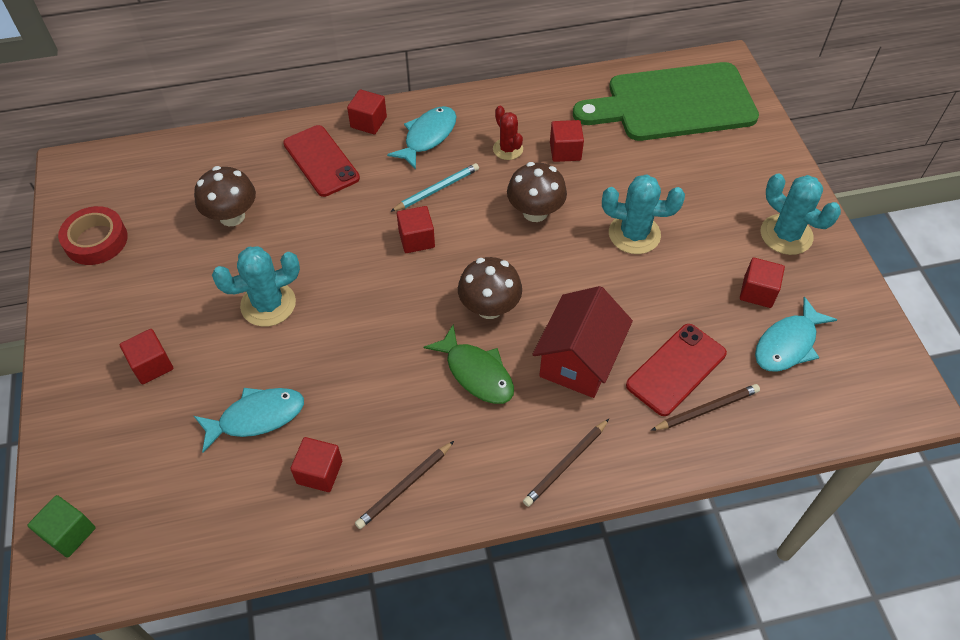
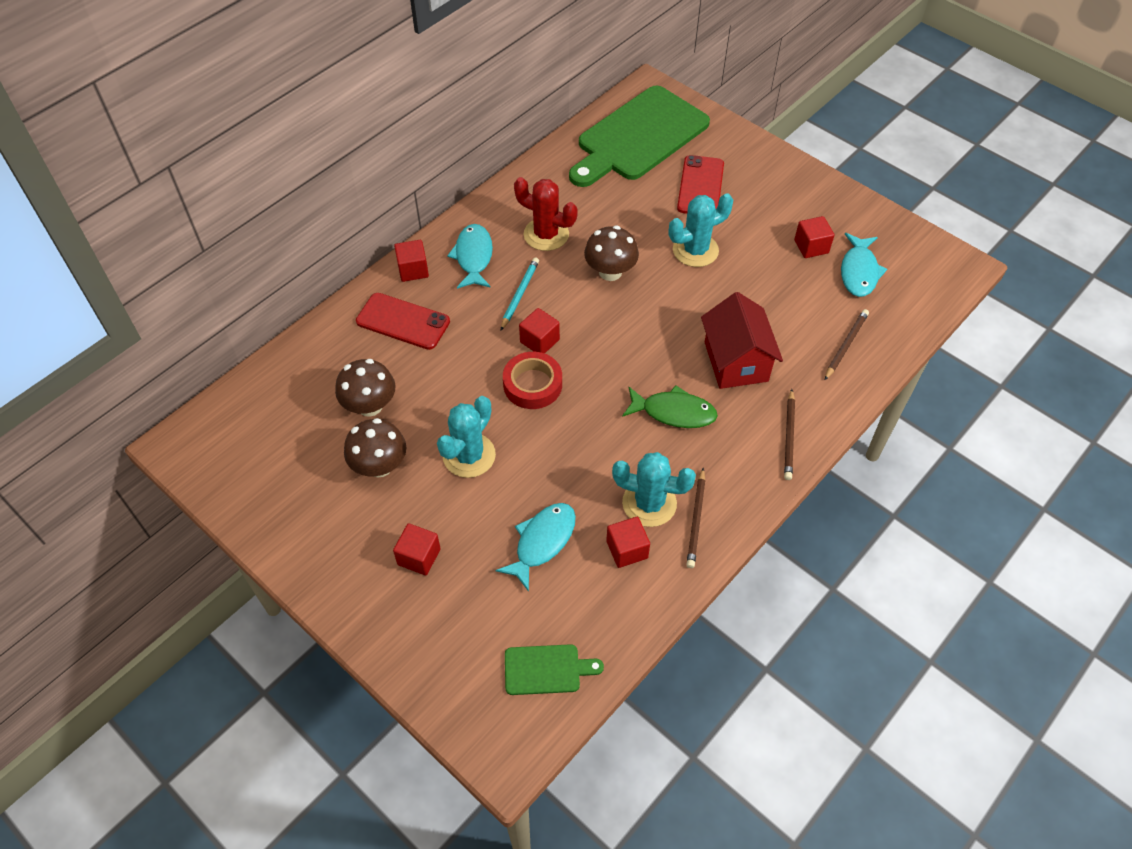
camera: 35 degrees left, 0 degrees up
green cube [27,495,96,558] -> none
red tape [58,206,128,265] -> red tape moved to [503,352,562,409]
brown mushroom [458,257,522,319] -> brown mushroom moved to [344,418,406,478]
red cactus [493,106,523,160] -> red cactus [514,177,578,251], size x1.60
red cube [550,120,584,162] -> none
red phone [626,324,727,416] -> red phone moved to [677,155,724,214]
turquoise cactus [761,174,841,255] -> turquoise cactus moved to [612,452,696,527]
none -> green cutting board [505,644,604,695]

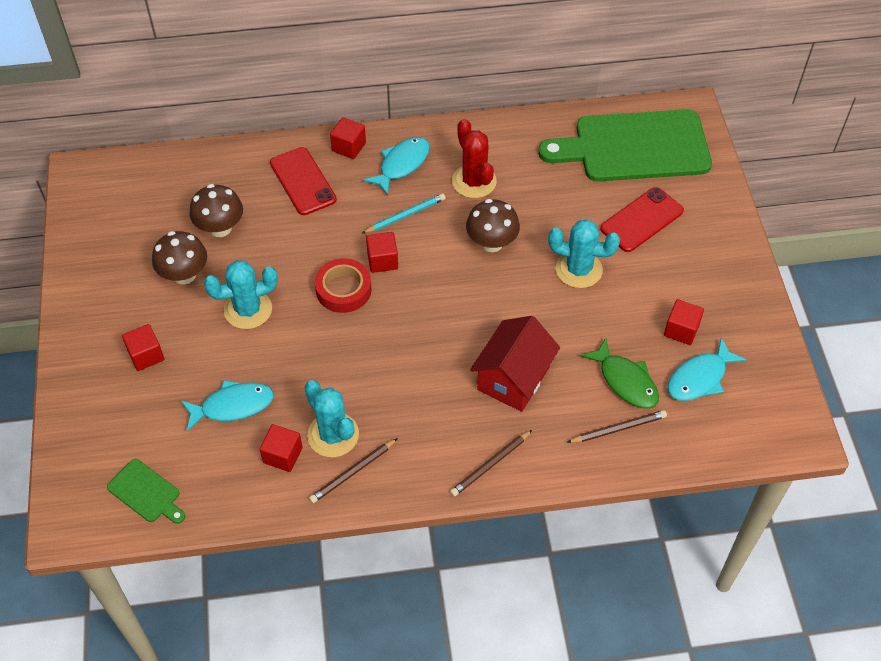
camera: 40 degrees right, 0 degrees up
green fish [622,385,718,428] -> green fish moved to [580,338,659,409]

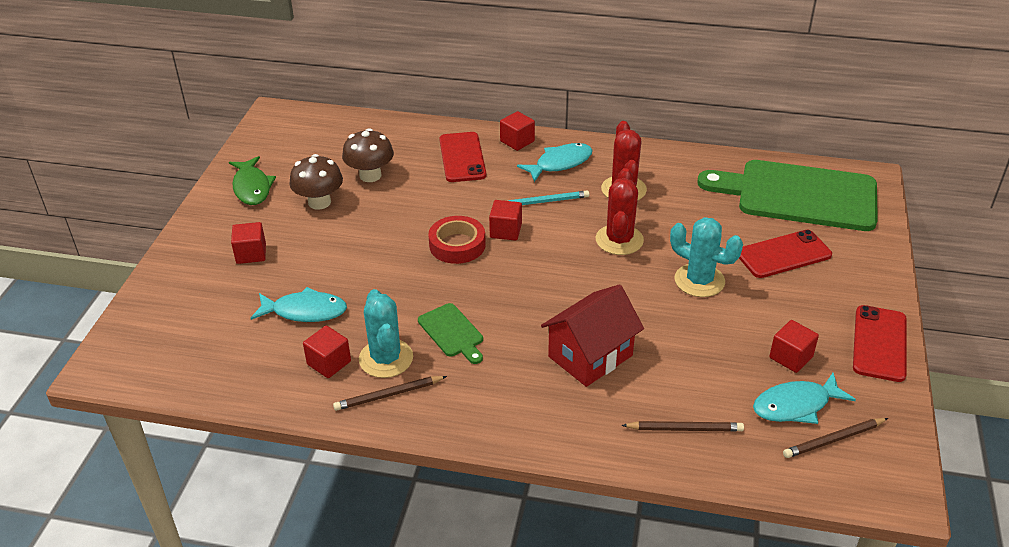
camera: 20 degrees right, 15 degrees down
green cutting board [107,459,185,524] -> green cutting board moved to [418,303,483,364]
turquoise cactus [204,260,278,329] -> none
brown pencil [450,430,532,497] -> brown pencil moved to [783,418,888,458]
brown mushroom [466,199,520,252] -> red cactus [596,168,644,255]
green fish [580,338,659,409] -> green fish moved to [229,156,276,205]
none -> red phone [853,305,907,382]

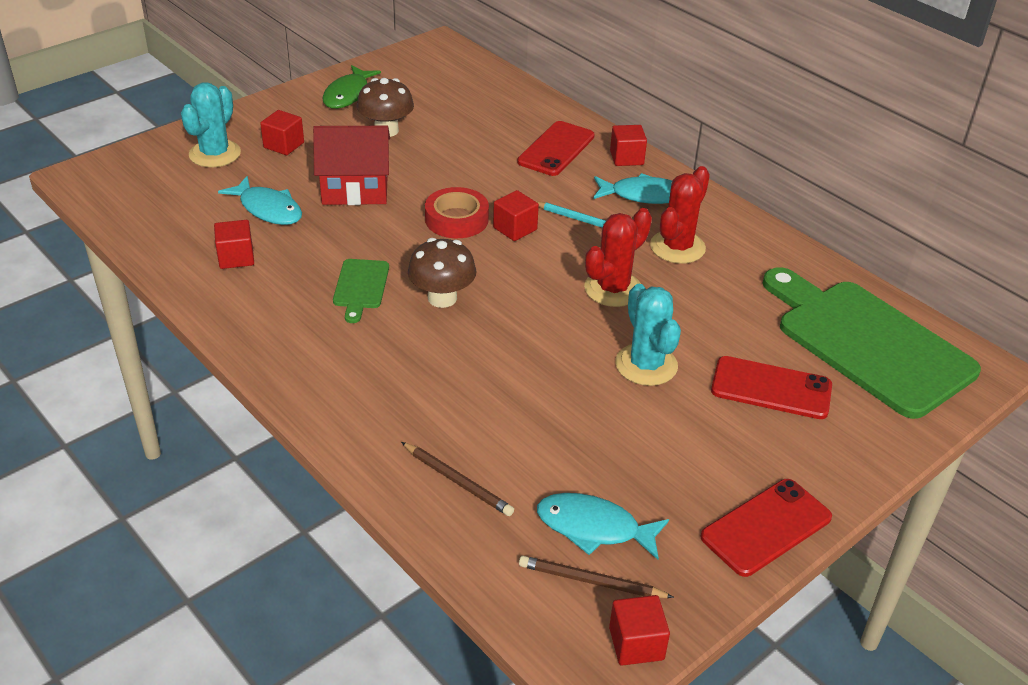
camera: 35 degrees right, 0 degrees up
brown pencil [333,376,447,411] -> none
brown mushroom [342,128,394,182] -> brown mushroom moved to [408,238,477,308]
turquoise cactus [359,289,413,378] -> turquoise cactus moved to [181,82,241,167]
red house [541,284,644,387] -> red house moved to [313,126,390,205]
red cube [769,320,819,373] -> red cube moved to [609,595,670,666]

